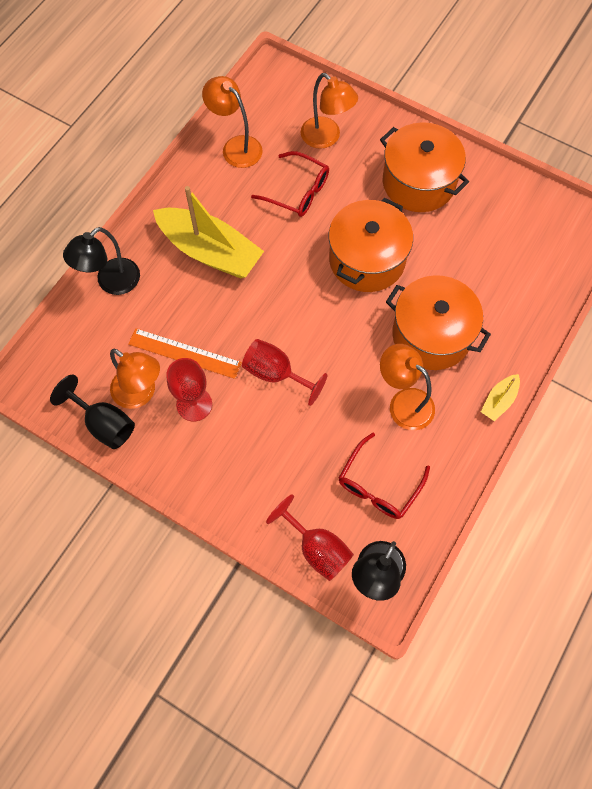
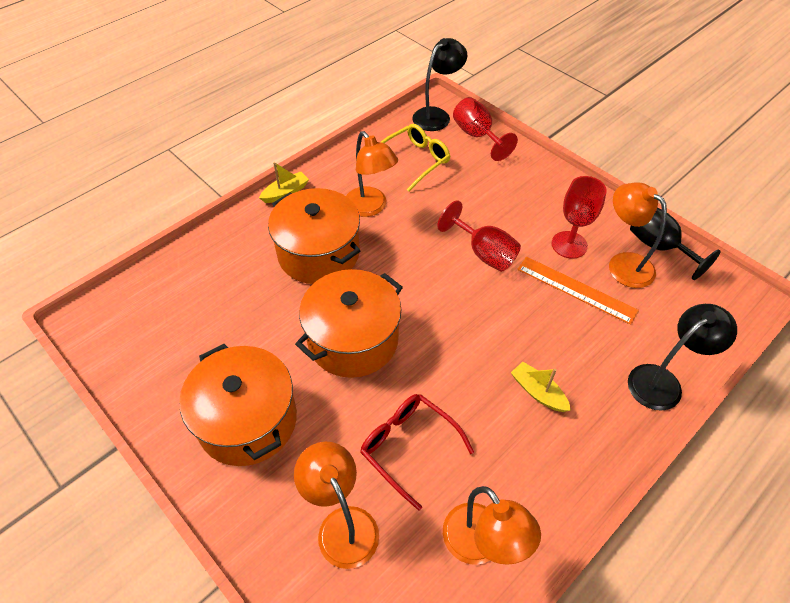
camera: 165 degrees left, 15 degrees down
yellow boat [153,186,264,278] -> yellow boat [511,362,571,412], size x0.45
red glasses [339,433,430,519] -> yellow glasses [381,124,450,192]

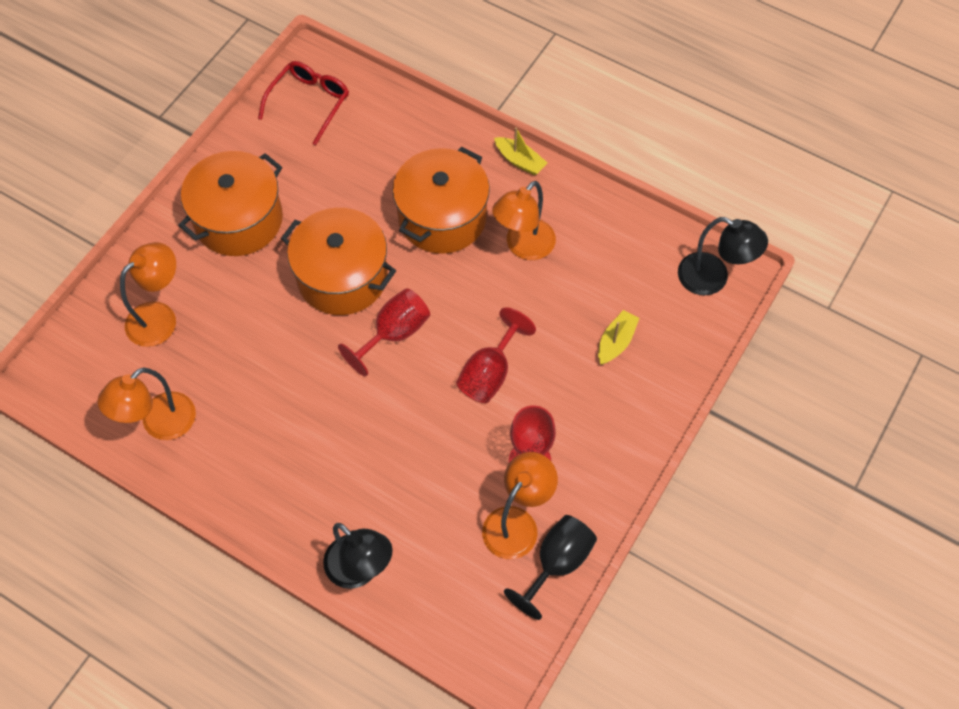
camera: 75 degrees right, 10 degrees up
red glasses [360,394,474,511] -> red glasses moved to [258,61,349,145]
yellow glasses [381,124,450,192] -> none
red goblet [453,97,518,161] -> red goblet moved to [338,288,430,376]
yellow boat [511,362,571,412] -> yellow boat moved to [598,310,639,365]
orange ruler [517,257,639,325] -> none

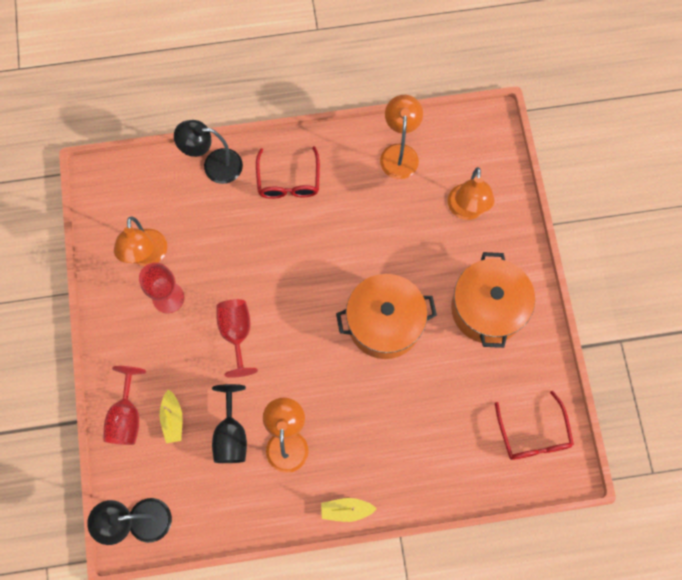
camera: 140 degrees right, 10 degrees up
red goblet [338,288,430,376] -> red goblet moved to [103,366,146,445]
orange pot [393,147,490,254] -> none
black goblet [504,515,597,620] -> black goblet moved to [212,384,247,463]
none -> red glasses [256,146,320,199]

